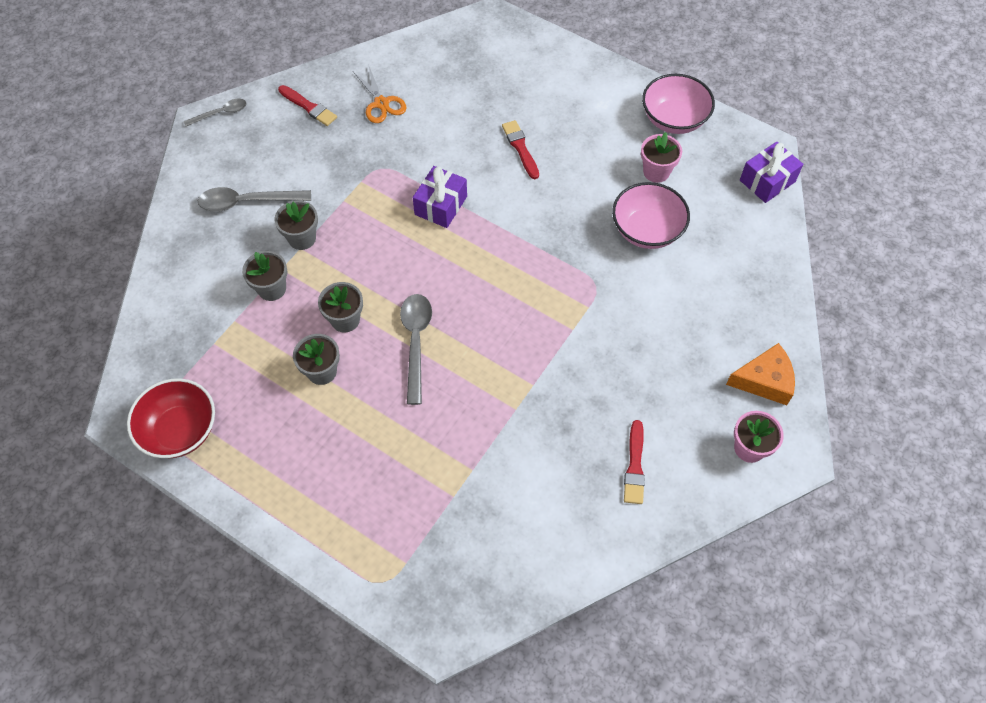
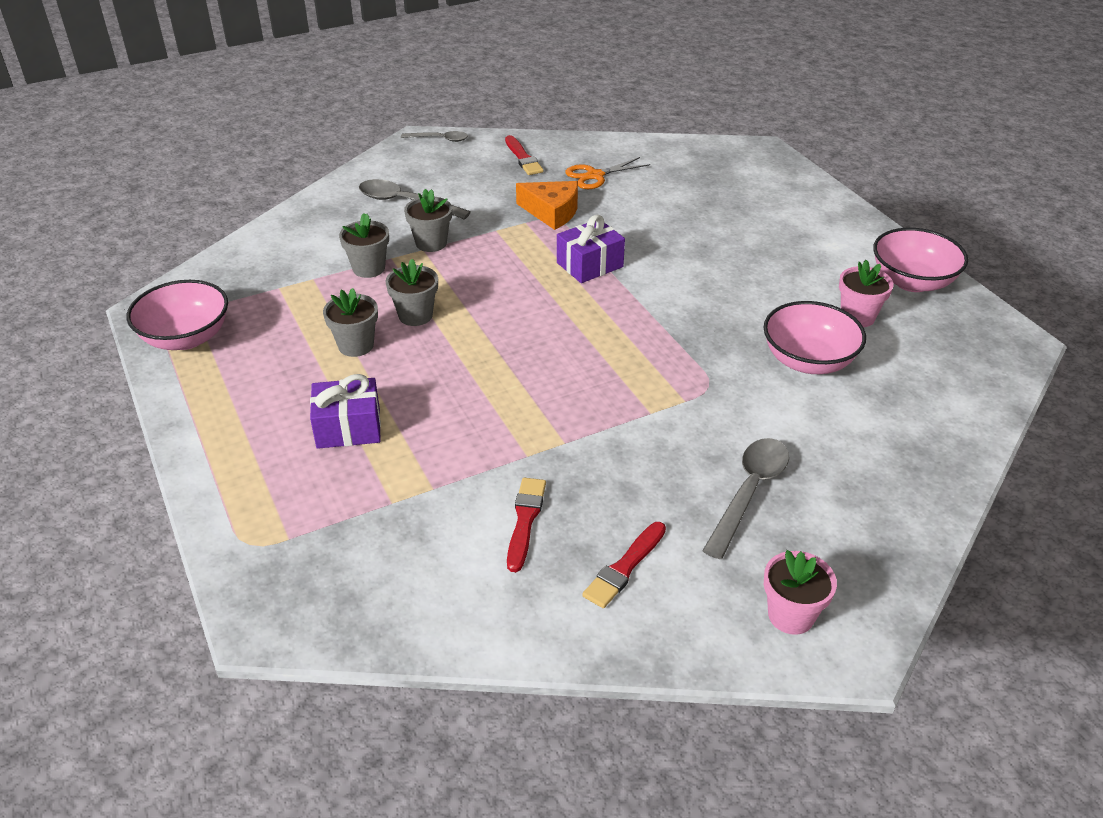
camera: 30 degrees right, 20 degrees down
red bowl [127,378,215,458] -> pink bowl [127,280,228,350]
orange scissors [353,67,406,123] -> orange scissors turned 60 degrees clockwise [565,157,650,189]
grey spoon [400,294,432,405] -> grey spoon moved to [702,438,789,559]
red brush [502,120,539,179] -> red brush moved to [507,478,546,572]
orange cheese [726,343,795,405] -> orange cheese moved to [516,181,578,230]
purple gift [740,142,803,203] -> purple gift moved to [310,374,381,449]

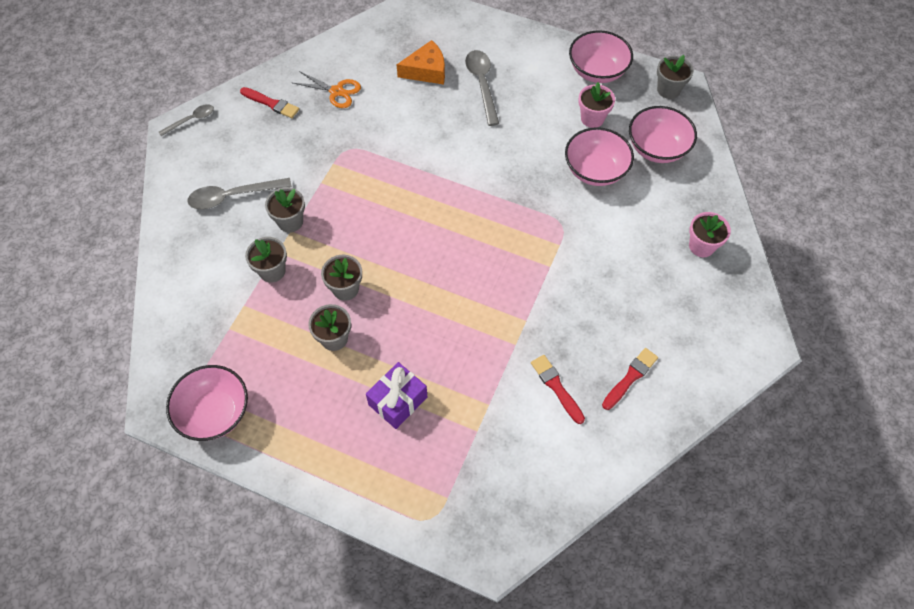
camera: 40 degrees left, 20 degrees up
orange cheese [516,181,578,230] -> orange cheese moved to [396,40,445,85]
purple gift [557,215,625,283] -> none
orange scissors [565,157,650,189] -> orange scissors turned 90 degrees counterclockwise [293,71,361,108]
red brush [582,522,666,608] -> red brush turned 135 degrees counterclockwise [602,348,658,410]
grey spoon [702,438,789,559] -> grey spoon moved to [465,50,499,126]
pink flower pot [764,550,837,635] -> pink flower pot moved to [689,212,731,257]
none -> pink bowl [629,106,697,163]
none -> grey flower pot [657,55,694,99]

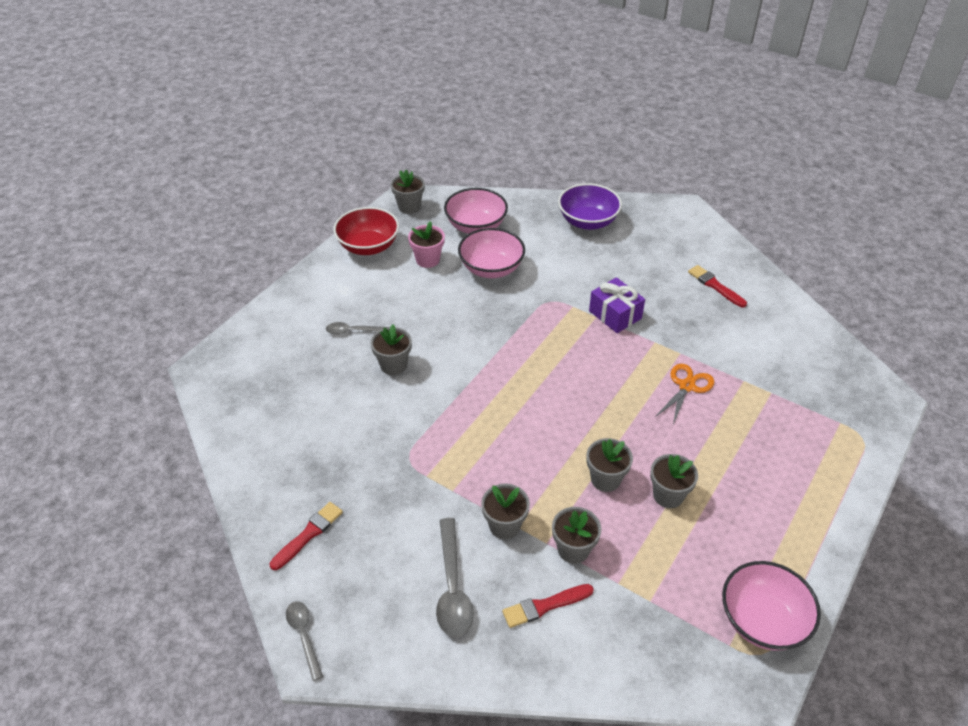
camera: 80 degrees left, 15 degrees down
orange scissors [293,71,361,108] -> orange scissors moved to [655,364,714,424]
purple gift [366,362,427,429] -> purple gift moved to [589,277,645,333]
orange cheese [396,40,445,85] -> none
grey spoon [465,50,499,126] -> grey spoon [326,322,388,335], size x0.61
red brush [531,355,585,424] -> red brush moved to [502,584,594,628]
pink bowl [569,30,633,83] -> red bowl [333,207,399,255]
pink flower pot [689,212,731,257] -> purple bowl [558,183,622,230]
none -> grey flower pot [371,324,412,375]

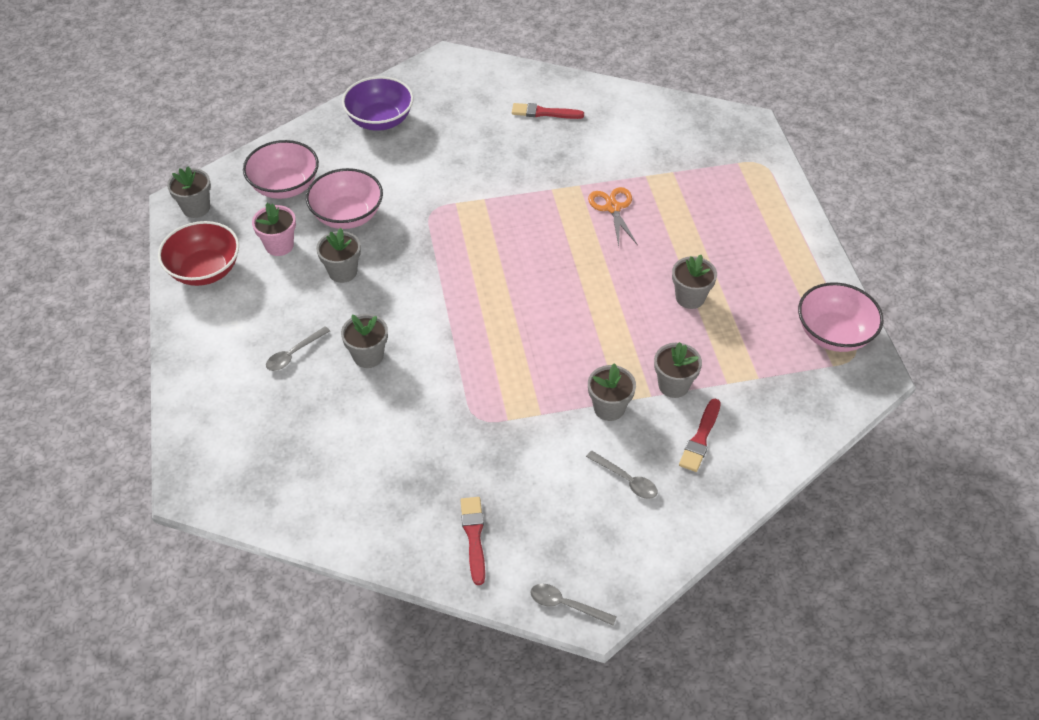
camera: 45 degrees left, 5 degrees up
grey spoon [436,518,474,637] -> grey spoon [586,450,657,499], size x0.61
grey flower pot [586,438,633,492] -> grey flower pot moved to [316,228,361,283]
purple gift [589,277,645,333] -> none

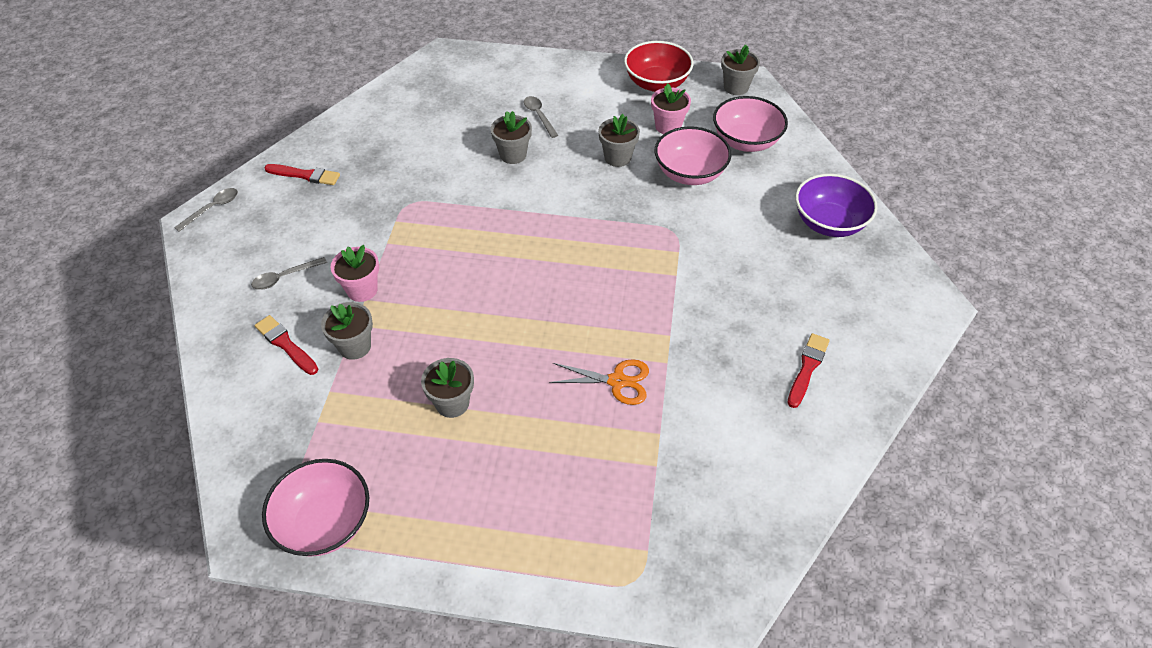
camera: 110 degrees right, 0 degrees up
grey flower pot [588,363,636,421] -> pink flower pot [330,245,379,302]

